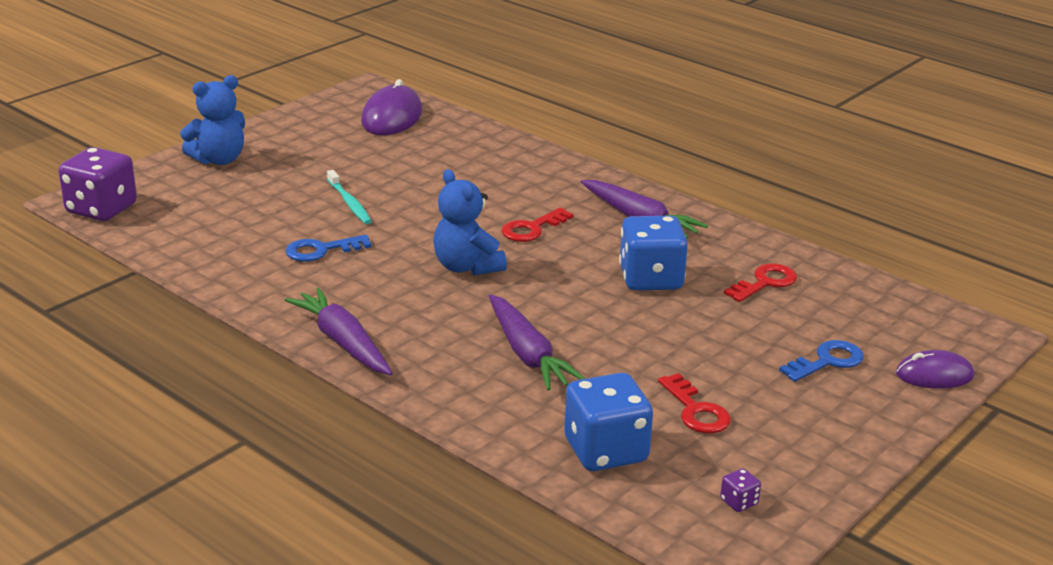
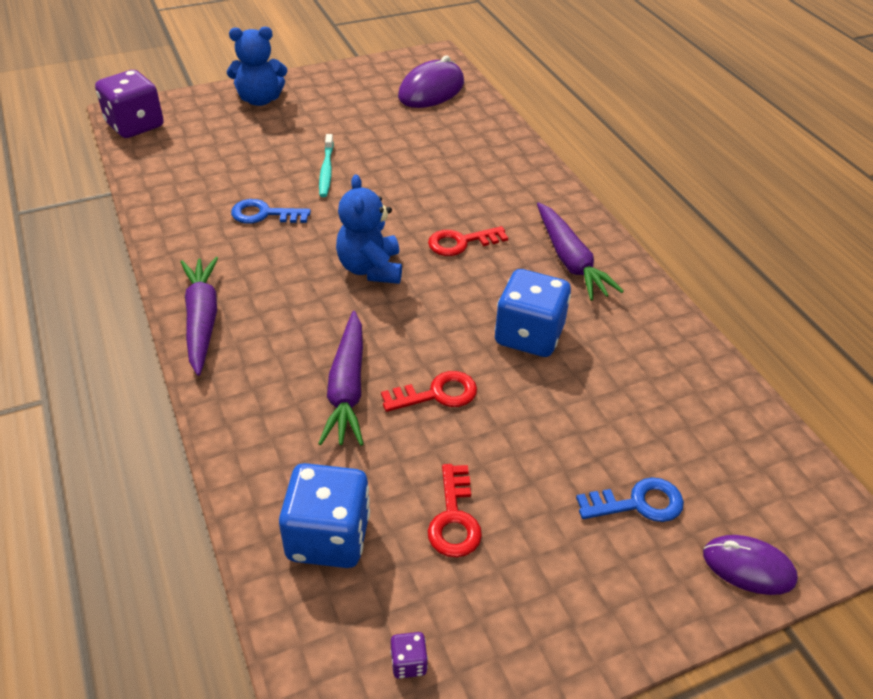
camera: 25 degrees right, 15 degrees up
red key [724,263,797,302] -> red key moved to [381,371,477,412]

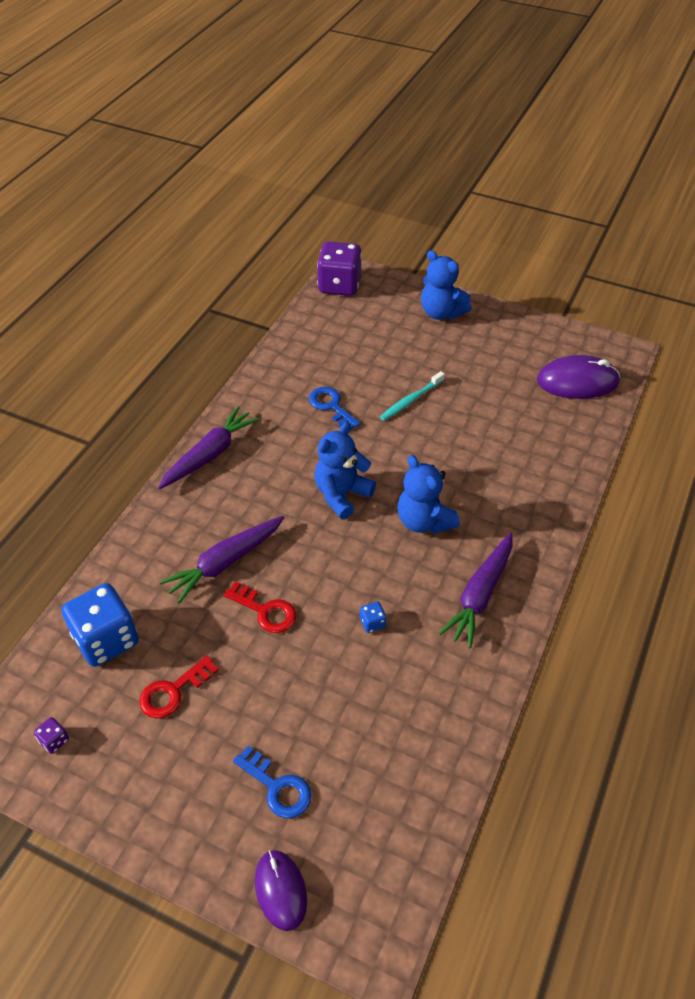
camera: 50 degrees right, 5 degrees up
red key [428,226,508,256] -> blue teddy bear [397,455,460,534]
blue dice [495,269,571,357] -> blue dice [360,602,386,633], size x0.40

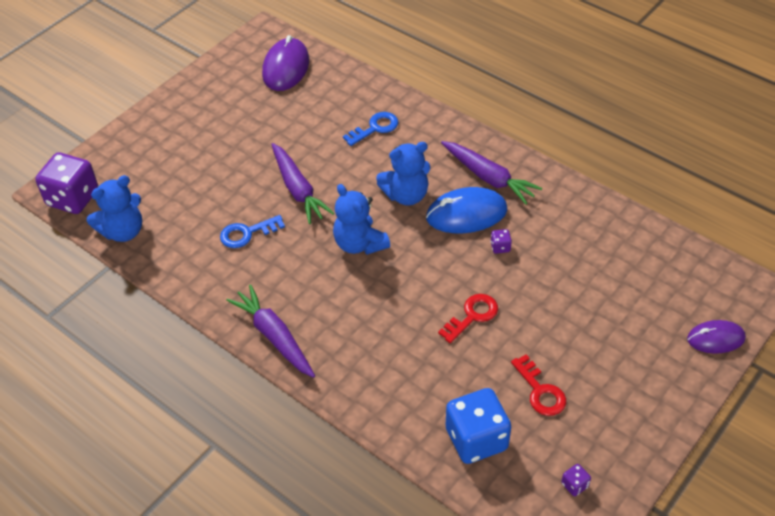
camera: 75 degrees left, 0 degrees up
purple carrot [160,516,285,604] -> purple carrot moved to [271,143,334,224]
blue key [233,745,312,818] -> blue key moved to [343,112,398,146]
blue dice [360,602,386,633] -> purple dice [490,229,512,254]
turquoise toothbrush [380,371,445,421] -> none
blue teddy bear [421,250,472,320] -> blue teddy bear moved to [87,175,142,242]
none -> blue mouse [426,187,507,233]

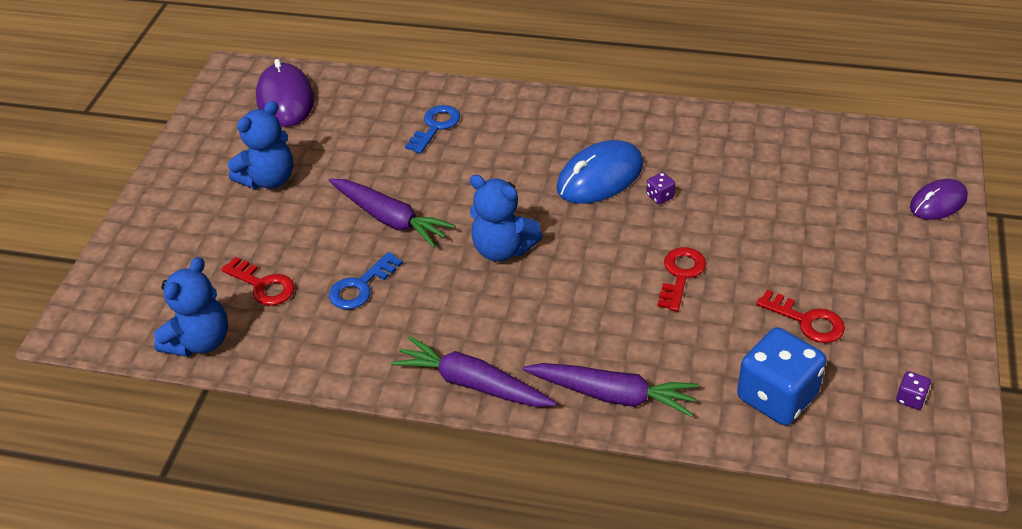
camera: 25 degrees left, 5 degrees down
purple dice [35,152,98,214] -> none
blue teddy bear [376,142,430,206] -> blue teddy bear moved to [228,101,293,189]
purple carrot [441,141,542,205] -> purple carrot moved to [522,363,699,417]
none -> red key [221,257,295,306]

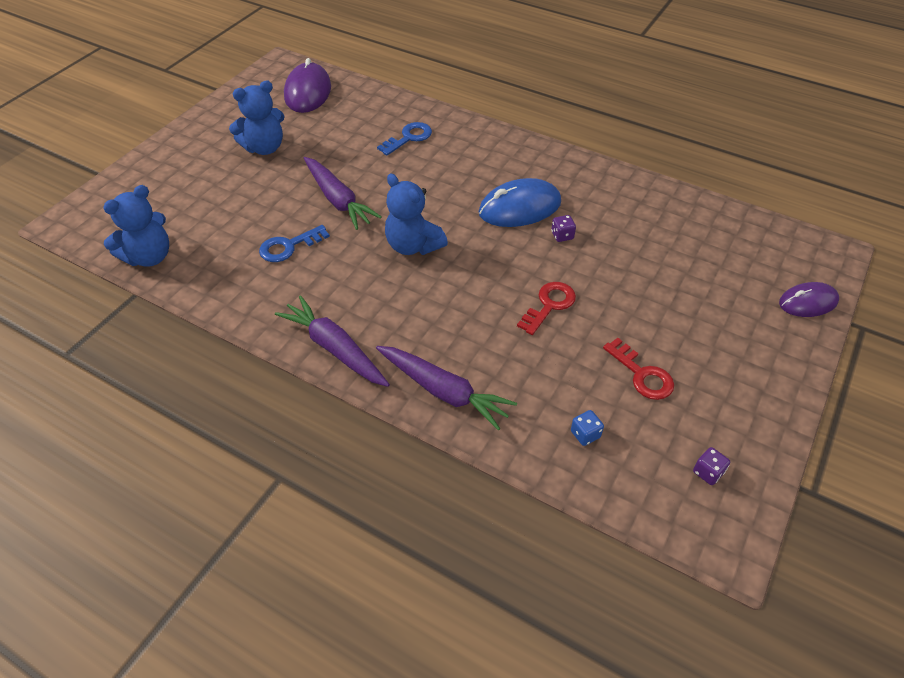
camera: 15 degrees right, 5 degrees up
red key [221,257,295,306] -> none
blue dice [737,327,826,425] -> blue dice [571,410,604,446], size x0.40

